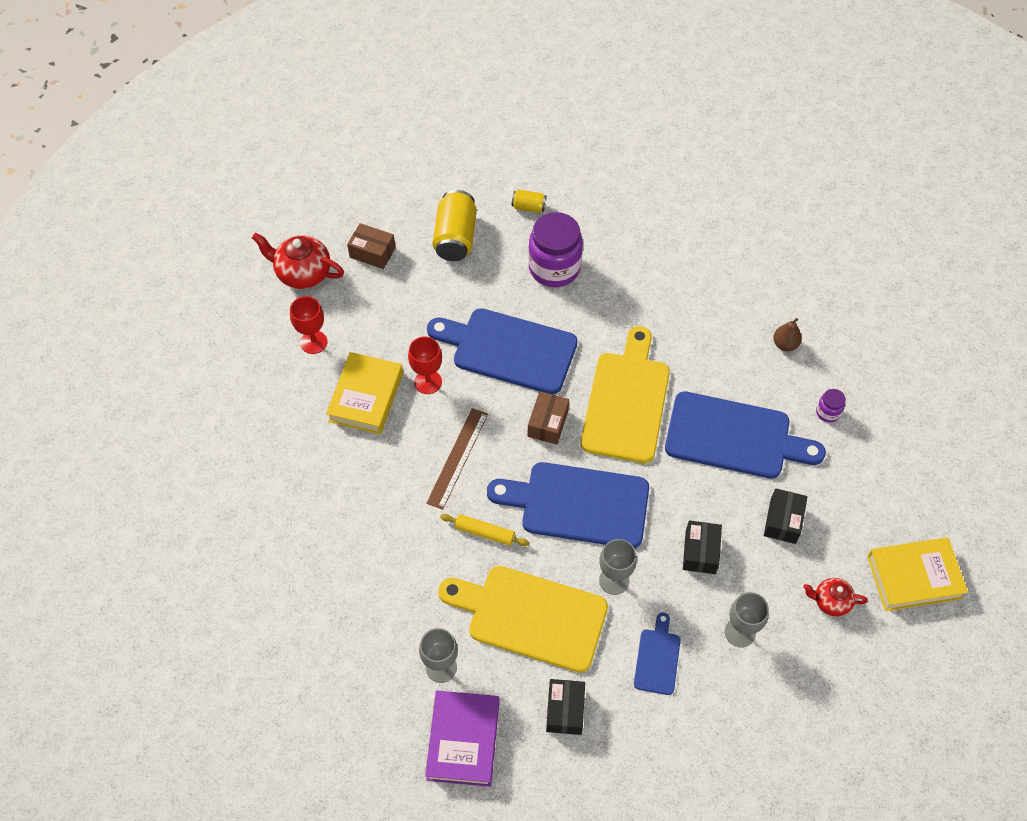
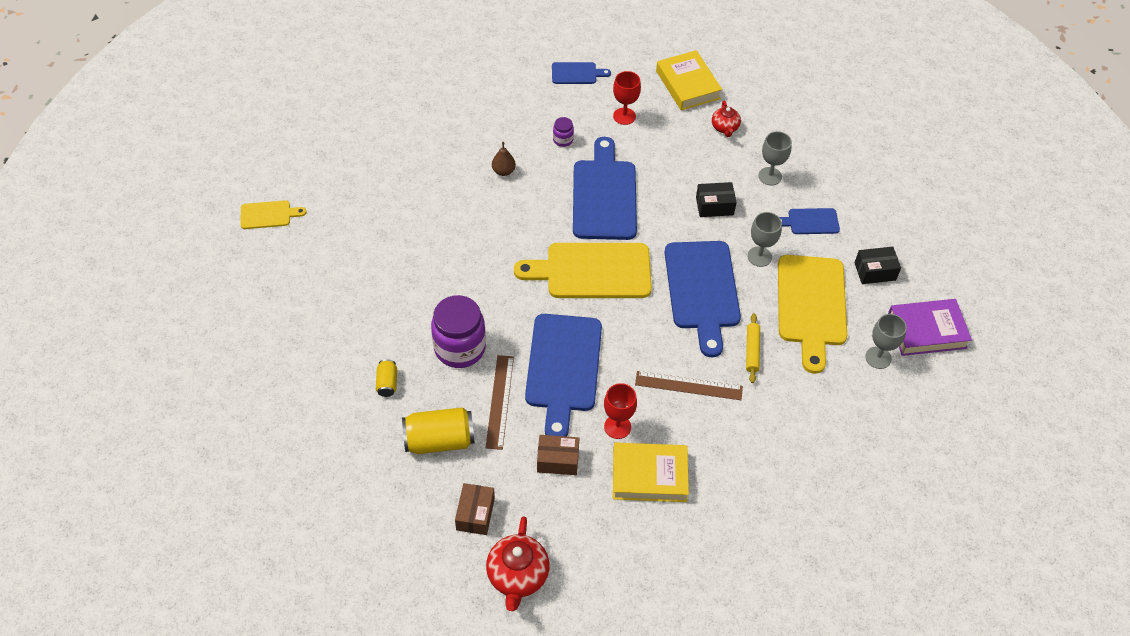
camera: 105 degrees left, 5 degrees down
red goblet [290,296,328,354] -> red goblet moved to [613,71,641,125]
brown box [528,391,569,445] -> brown box moved to [537,435,579,475]
black box [764,488,808,544] -> none
none -> yellow cutting board [240,200,307,229]
none -> brown ruler [486,355,514,450]
none -> blue cutting board [552,62,611,84]

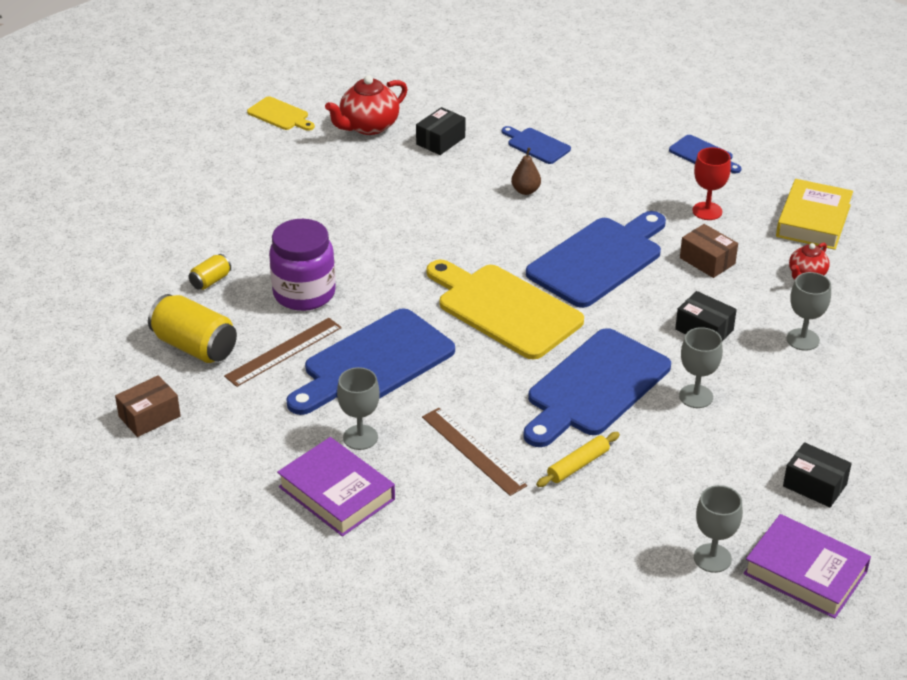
camera: 45 degrees right, 15 degrees down
red teapot [486,516,549,611] -> red teapot moved to [325,75,408,135]
brown box [537,435,579,475] -> brown box moved to [680,224,738,278]
purple jar [553,117,574,147] -> none
red goblet [604,383,637,439] -> grey goblet [337,367,380,450]
yellow book [613,443,689,502] -> purple book [277,437,395,537]
yellow cutting board [778,255,847,374] -> none
blue cutting board [779,208,840,234] -> blue cutting board moved to [502,126,571,164]
none -> black box [416,107,465,155]

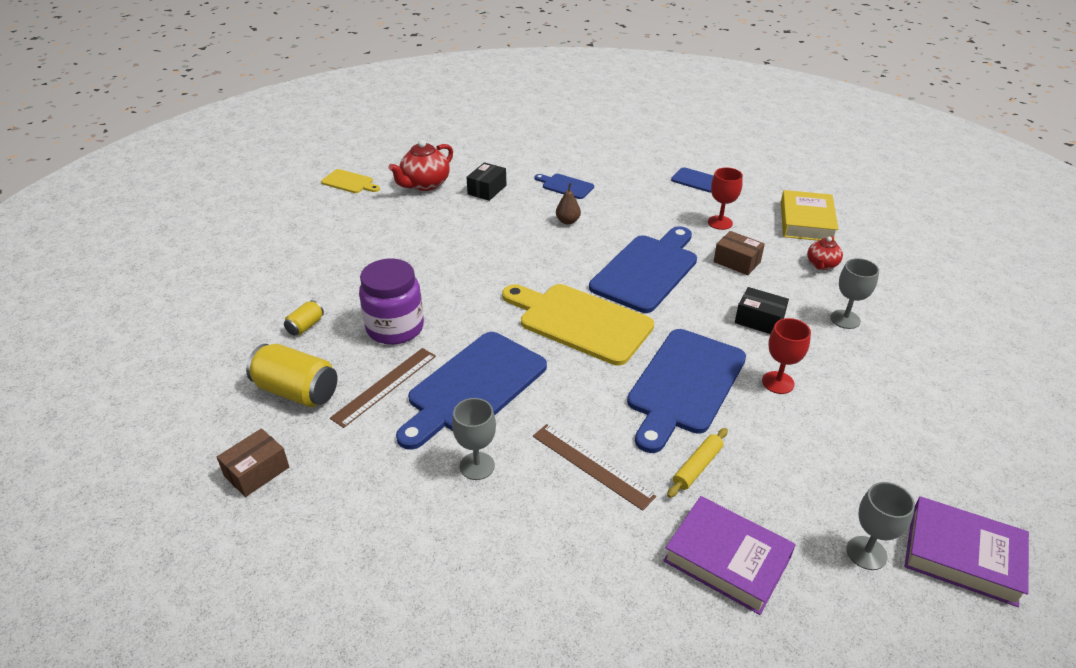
camera: 10 degrees left, 0 degrees up
purple book [277,437,395,537] -> purple book moved to [663,496,796,615]
grey goblet [679,327,723,408] -> red goblet [762,318,811,394]
black box [783,442,852,507] -> none

